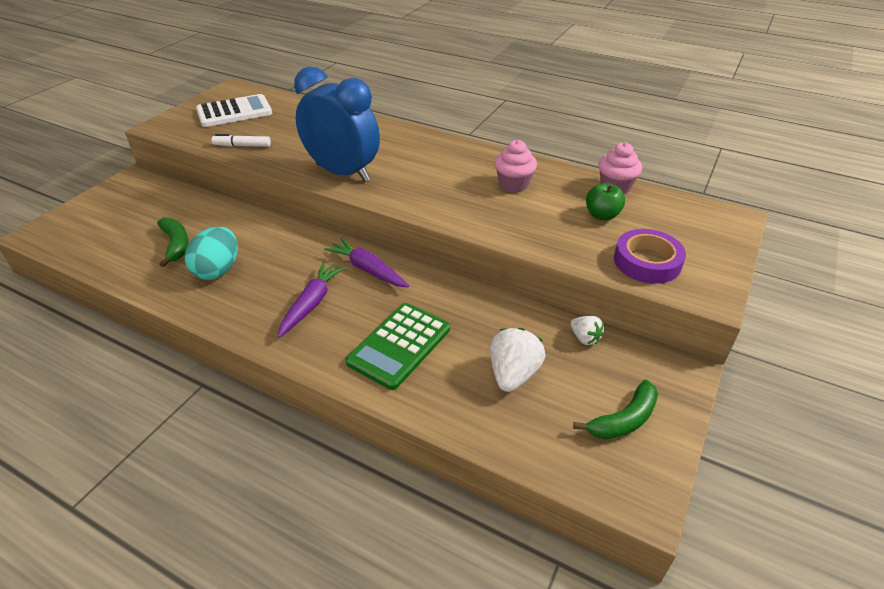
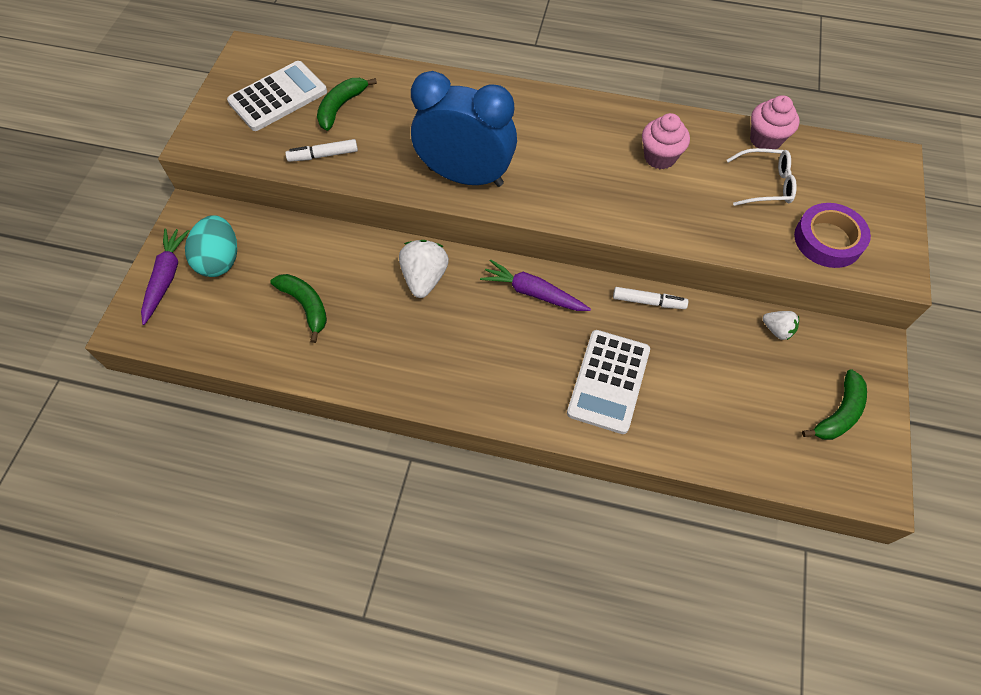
camera: 15 degrees left, 20 degrees up
turquoise egg [185,227,238,280] -> turquoise egg moved to [185,215,237,277]
purple carrot [277,262,345,338] -> purple carrot moved to [141,228,189,325]
green calculator [346,303,450,390] -> white calculator [567,330,650,434]
white strawberry [490,328,545,392] -> white strawberry moved to [399,240,449,298]
green apple [586,183,625,220] -> white glasses [727,148,797,206]
none -> green banana [317,78,377,131]
none -> white marker [613,287,688,309]

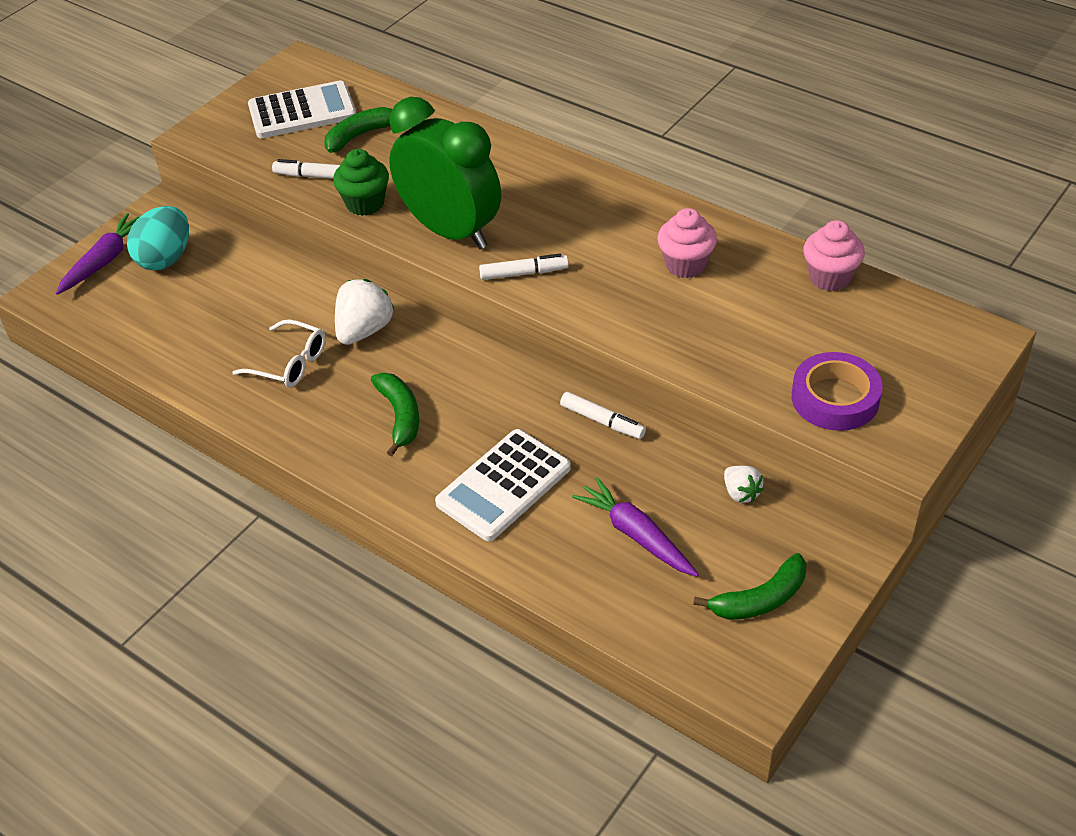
camera: 25 degrees right, 15 degrees down
green banana [270,274,327,343] -> green banana moved to [371,373,419,456]
blue clock [411,71,517,187] -> green clock [389,97,501,249]
purple carrot [480,259,591,311] -> purple carrot moved to [572,477,699,576]
white glasses [727,148,797,206] -> white glasses moved to [232,319,326,387]
none -> green cupcake [333,149,389,216]
none -> white marker [479,254,569,280]

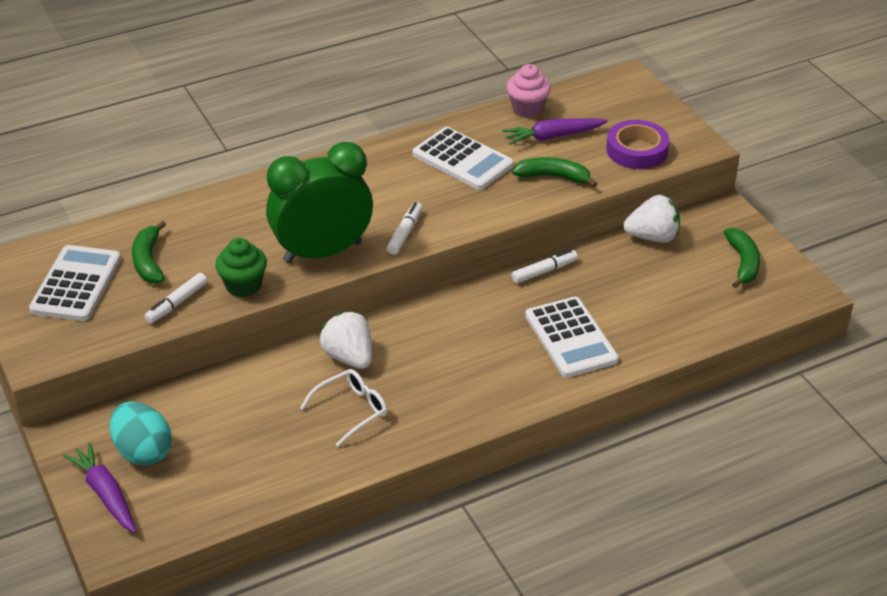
camera: 65 degrees left, 5 degrees down
green banana [371,373,419,456] -> green banana moved to [512,157,597,187]
purple carrot [572,477,699,576] -> purple carrot moved to [502,118,608,145]
pink cupcake [657,208,717,278] -> white calculator [413,127,513,190]
white strawberry [724,466,764,503] -> white strawberry [623,195,680,243], size x1.73

